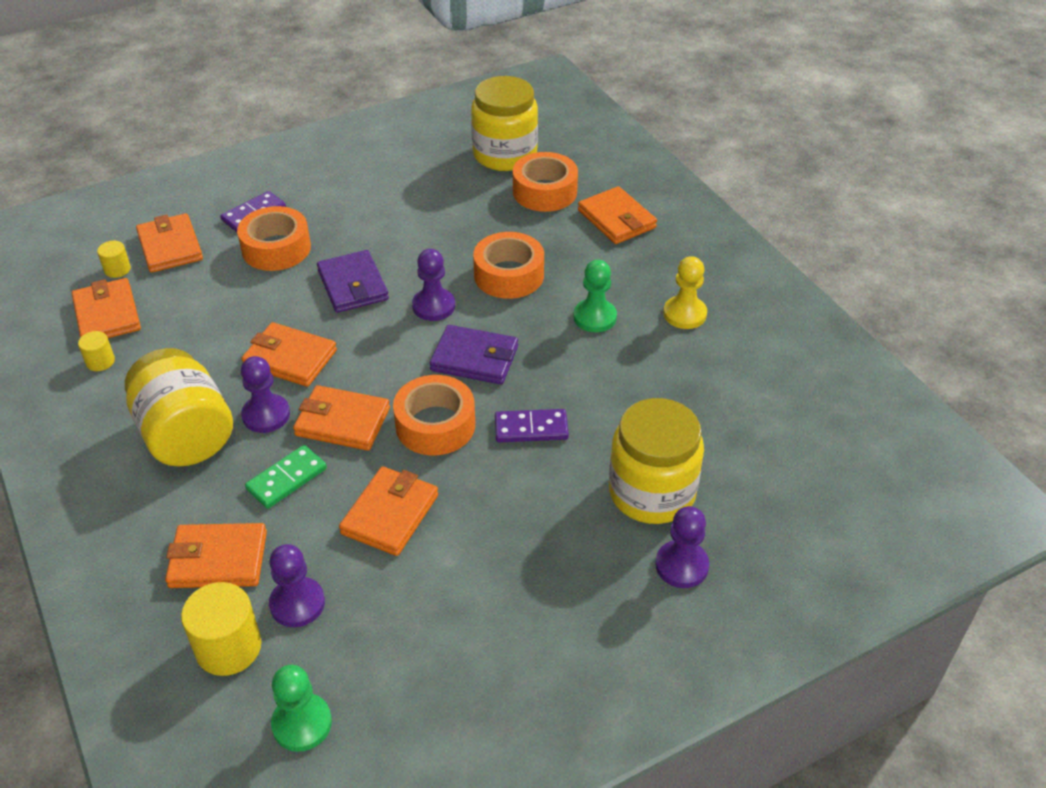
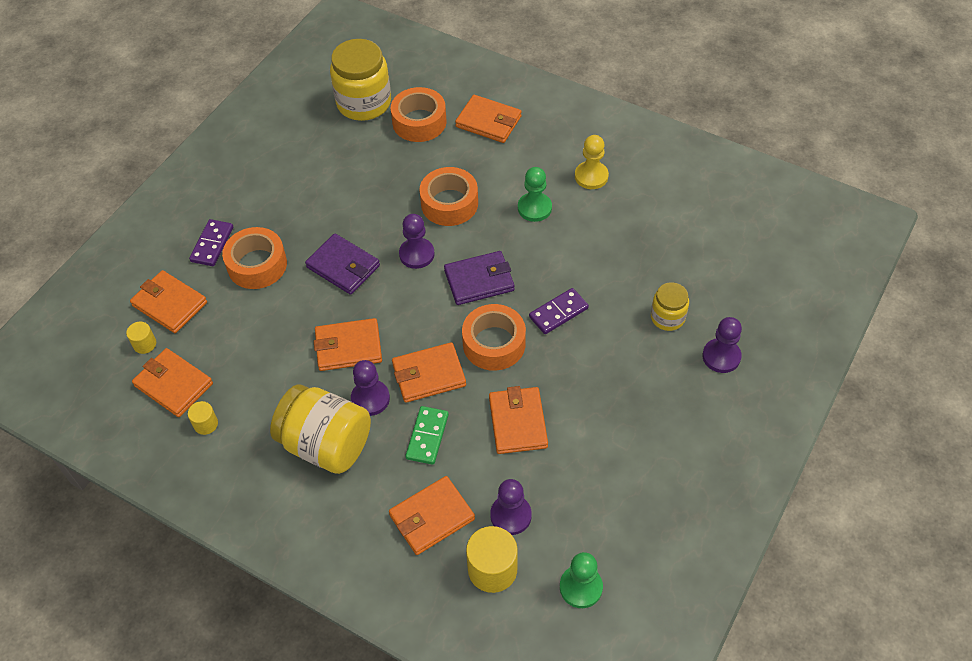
camera: 30 degrees left, 10 degrees up
yellow jar [609,398,704,524] -> yellow jar [651,282,689,331], size x0.54

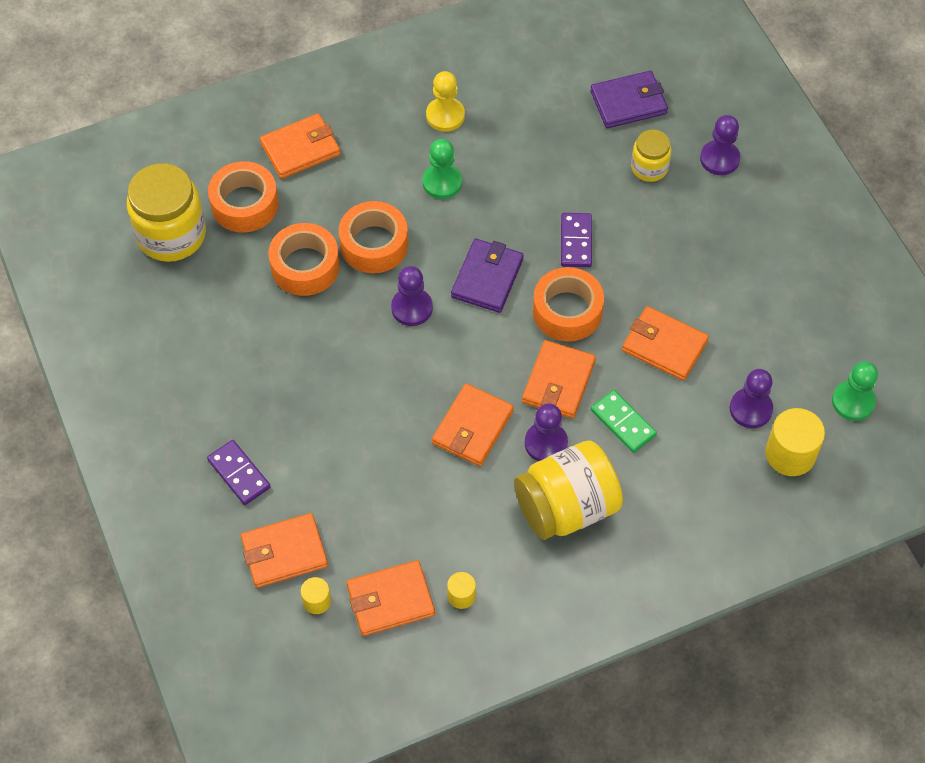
camera: 55 degrees left, 5 degrees up
orange tape [222,227,287,289] -> orange tape moved to [268,223,340,296]
purple wallet [305,233,380,295] -> purple wallet moved to [590,71,668,128]
orange wallet [389,476,475,555] -> none

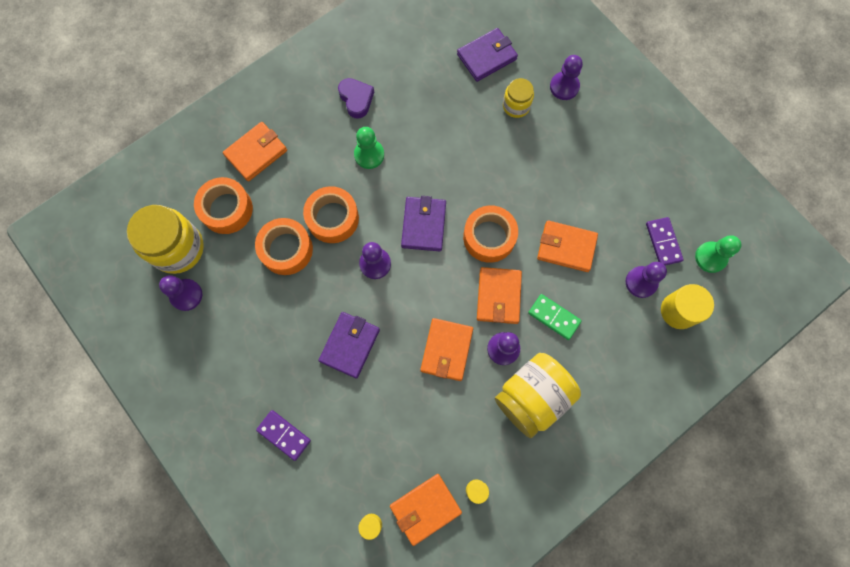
camera: 15 degrees left, 15 degrees up
orange wallet [241,513,328,588] -> none
yellow pawn [426,71,465,132] -> purple heart [338,78,374,119]
purple domino [561,213,592,267] -> purple domino moved to [646,217,684,266]
none -> purple pawn [159,275,202,311]
none -> purple wallet [318,312,380,379]

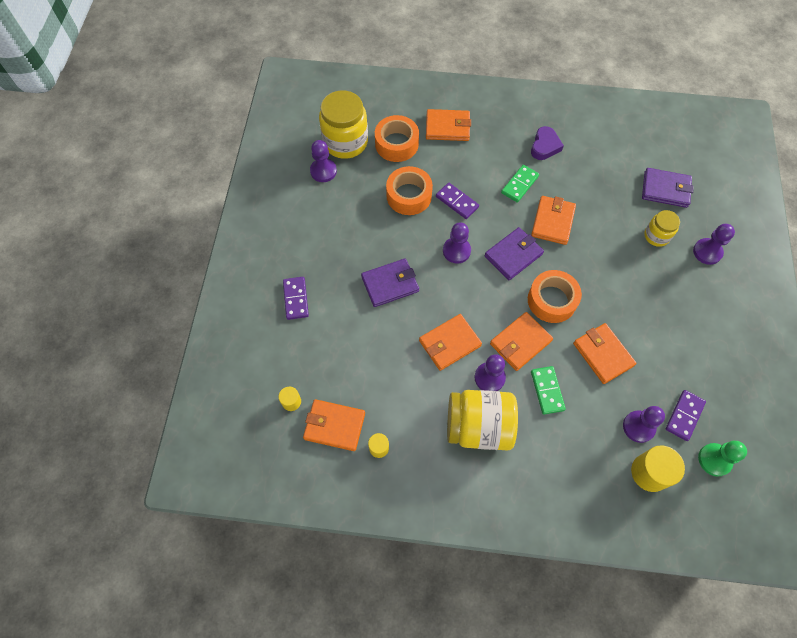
camera: 45 degrees right, 10 degrees down
orange tape [303,186,359,243] -> purple domino [436,183,479,219]
green pawn [354,127,384,169] -> green domino [501,165,539,203]
none -> orange wallet [531,196,576,245]

